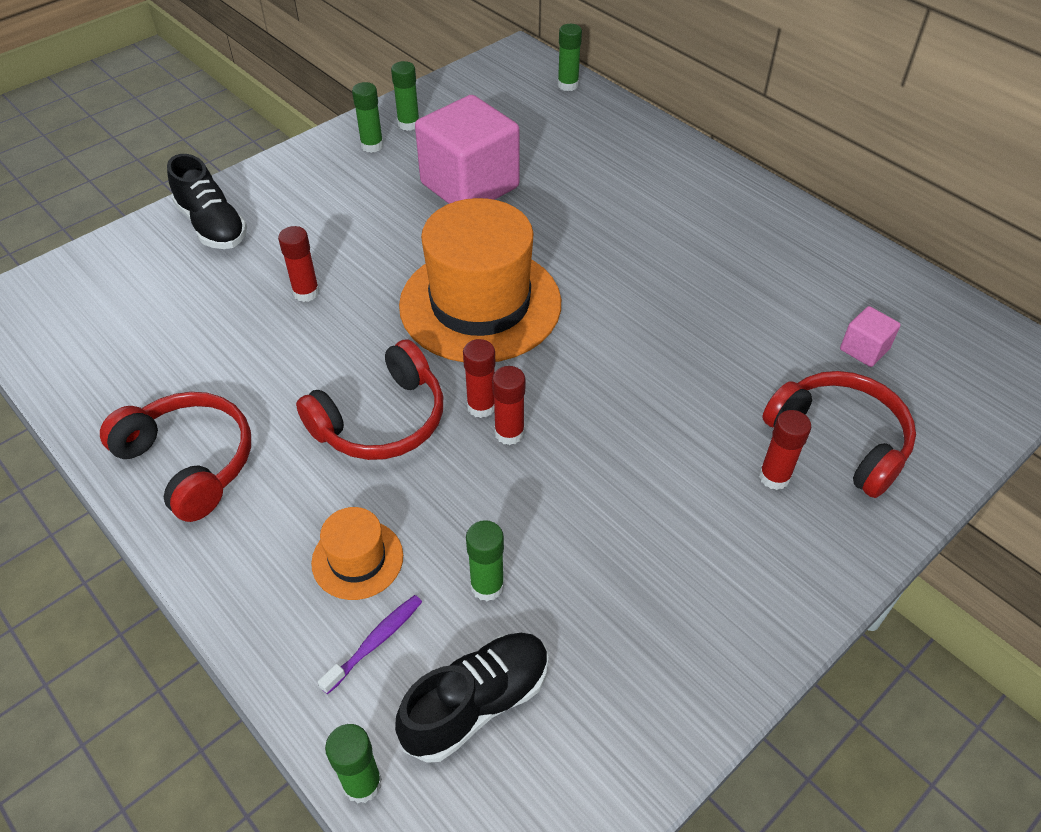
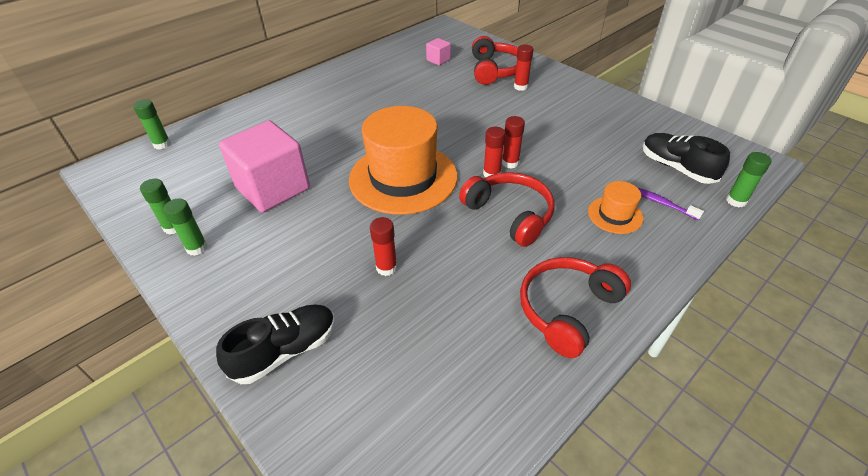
camera: 90 degrees left, 5 degrees down
green glue stick [466,520,504,601] -> none
red headphones [762,371,916,498] -> red headphones turned 135 degrees clockwise [472,36,518,85]

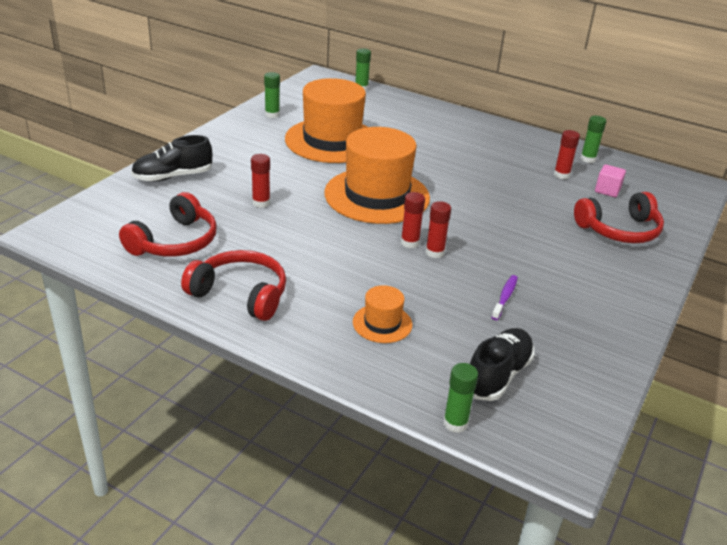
camera: 70 degrees right, 10 degrees down
green glue stick [164,199,208,256] -> green glue stick moved to [580,116,606,163]
black shoe [216,305,335,384] -> black shoe turned 120 degrees clockwise [131,135,212,182]
pink cube [219,120,310,212] -> orange hat [285,78,367,163]
red headphones [459,172,555,247] -> red headphones moved to [119,192,217,257]
red glue stick [514,45,533,91] -> red glue stick moved to [554,130,580,179]
purple toothbrush [637,187,704,220] -> purple toothbrush moved to [491,275,518,320]

